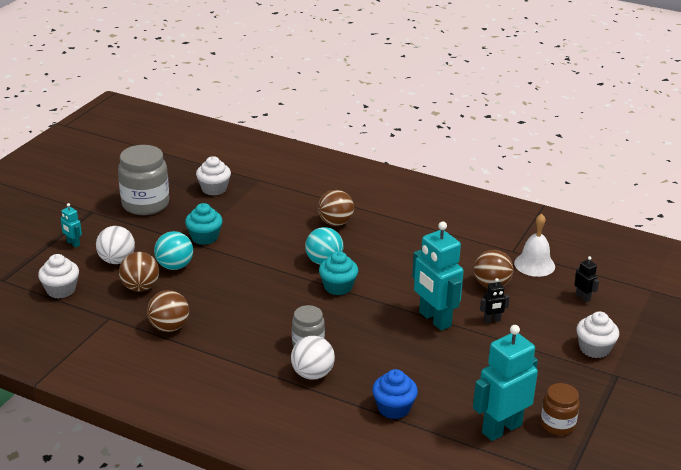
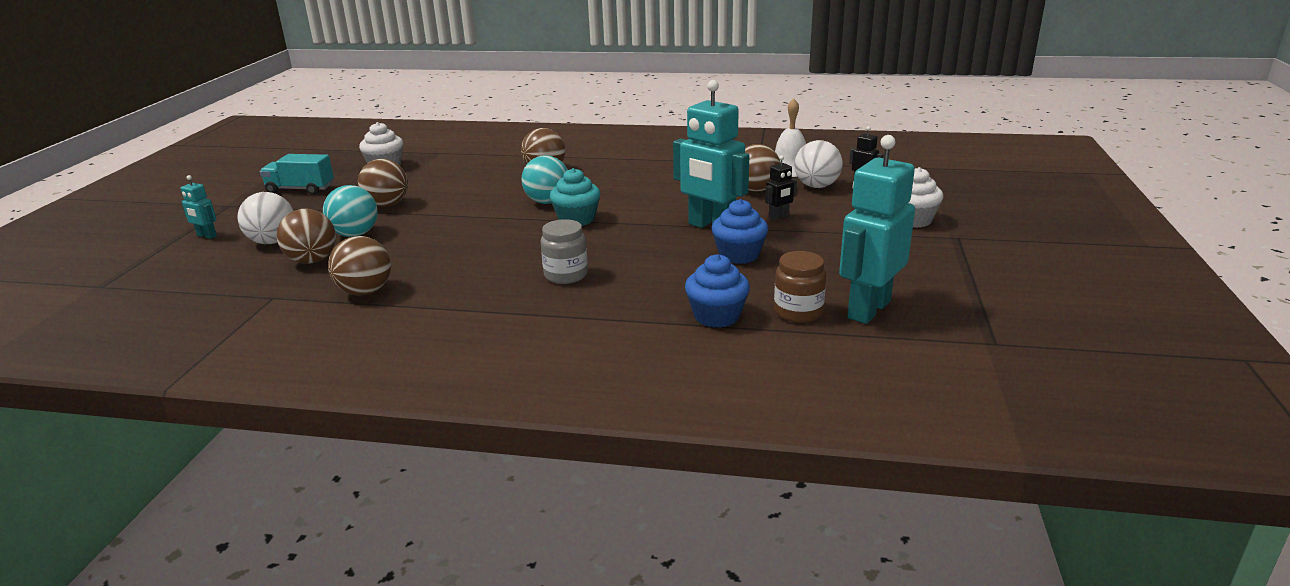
camera: 15 degrees left, 5 degrees down
white cupcake [38,254,79,299] -> none
grey jar [118,145,169,215] -> turquoise truck [260,154,334,195]
turquoise cupcake [185,203,223,245] -> brown ball [358,159,408,207]
white ball [291,336,335,380] -> white ball moved to [794,140,843,188]
brown jar [541,383,580,435] -> brown jar moved to [774,251,826,323]
none -> blue cupcake [712,199,768,264]

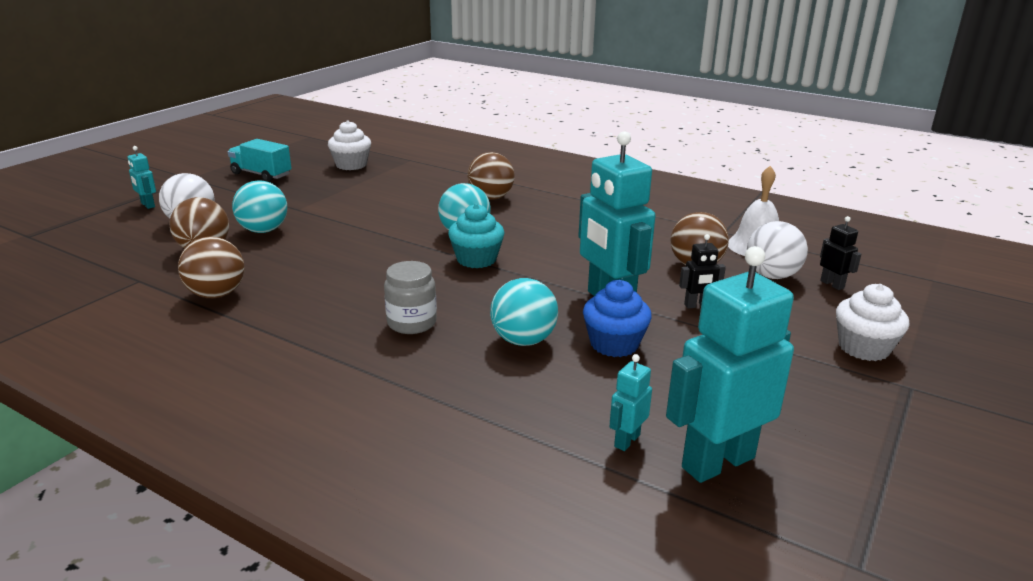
camera: 20 degrees right, 0 degrees up
brown ball [358,159,408,207] -> none
blue cupcake [685,254,750,328] -> none
brown jar [774,251,826,323] -> turquoise robot [610,354,652,451]
none -> turquoise ball [490,278,558,346]

